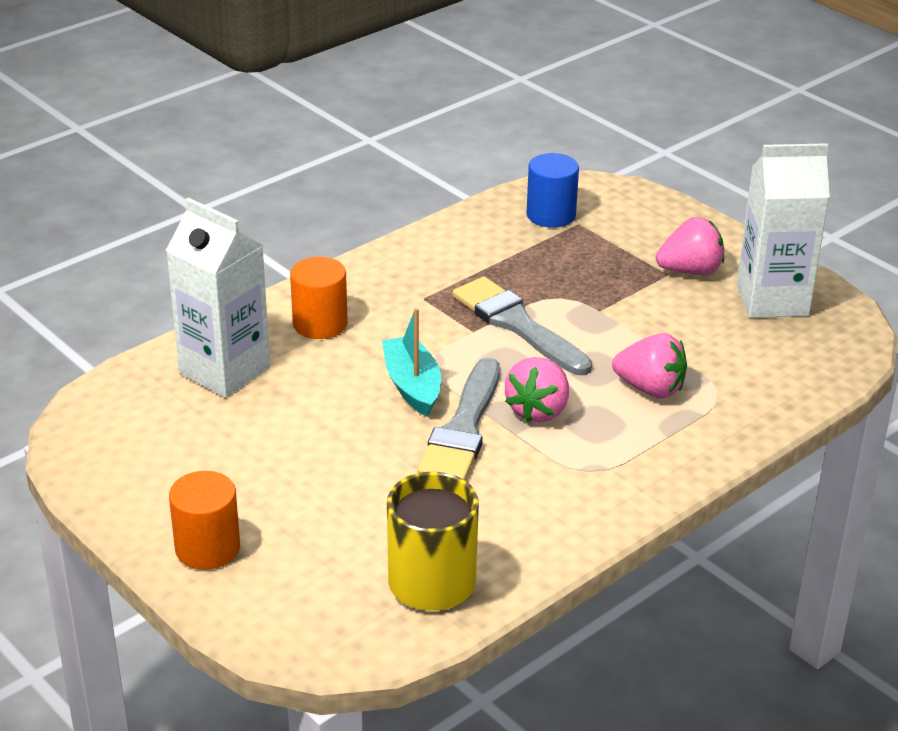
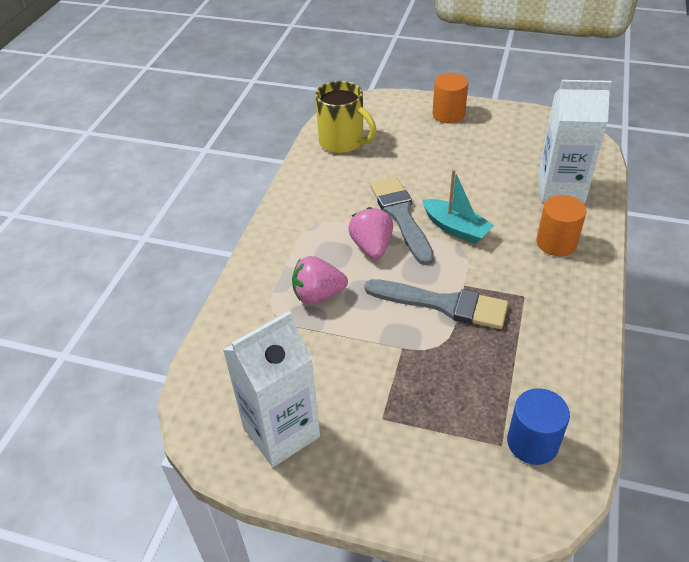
camera: 150 degrees right, 10 degrees up
pink strawberry [656,217,724,275] -> none

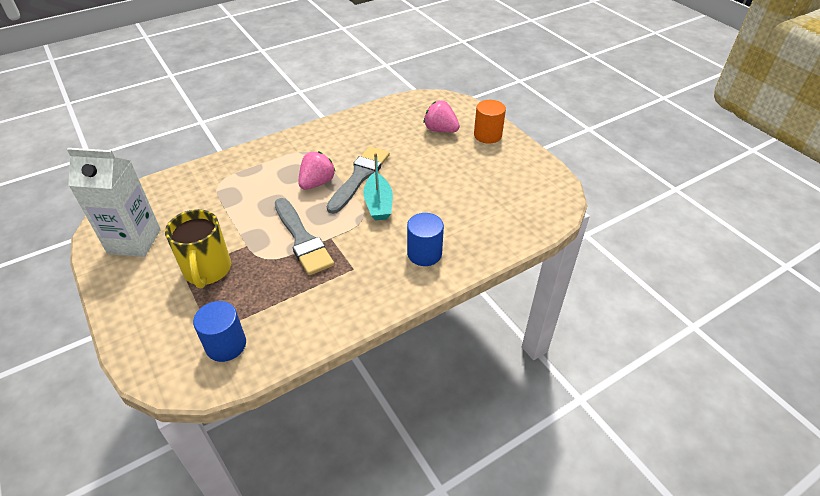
camera: 40 degrees right, 0 degrees up
pink strawberry [292,256,348,304] -> pink strawberry moved to [424,101,460,133]
yellow mug [315,81,376,153] -> yellow mug moved to [165,209,231,289]
orange cylinder [537,195,586,256] -> blue cylinder [407,213,444,266]
white carton [538,80,612,204] -> none

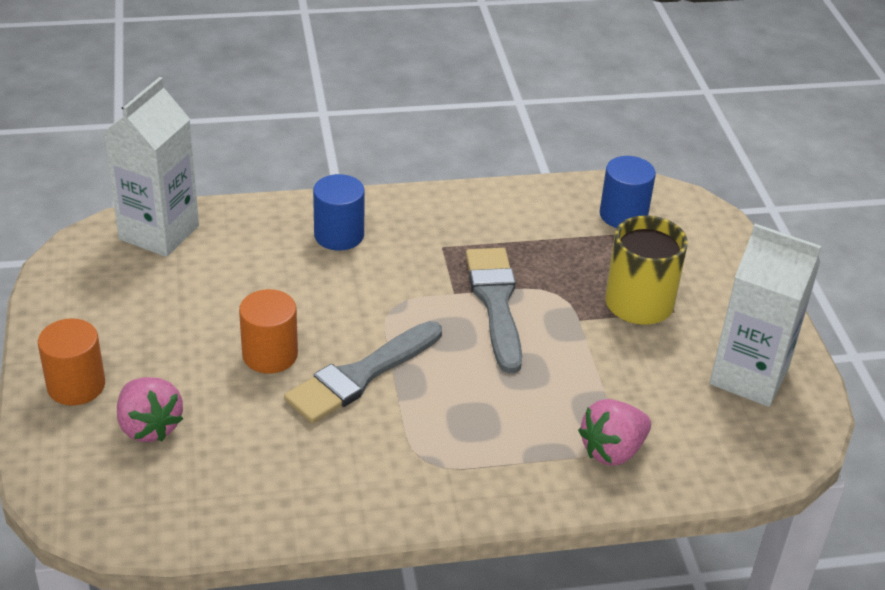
camera: 160 degrees left, 5 degrees down
pink strawberry [298,151,336,190] -> pink strawberry moved to [578,399,651,466]
turquoise boat [363,153,393,221] -> none
none -> white carton [103,77,199,257]
none -> orange cylinder [239,289,298,374]

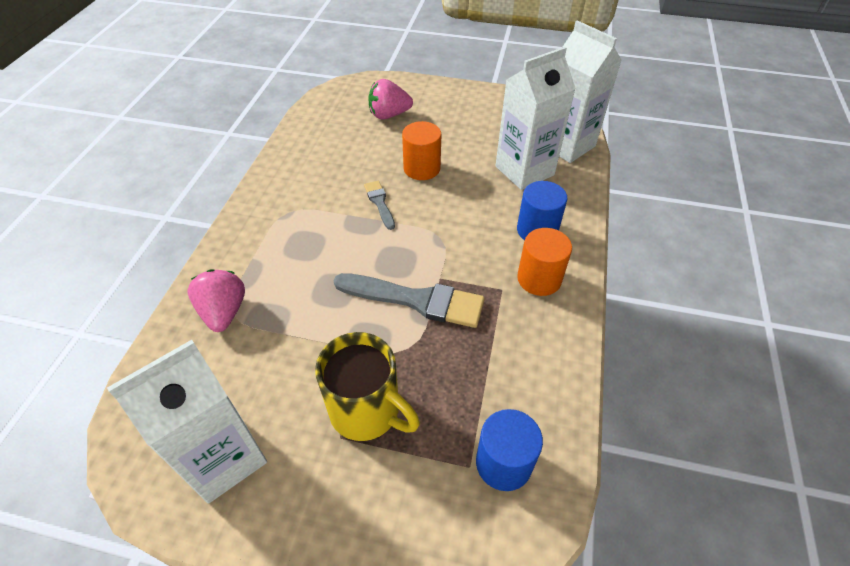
camera: 115 degrees right, 10 degrees up
orange cylinder [38,318,105,406] -> orange cylinder moved to [517,228,572,296]
grey brush [284,321,442,424] -> grey brush [364,181,395,230], size x0.52
none -> white carton [495,47,576,190]

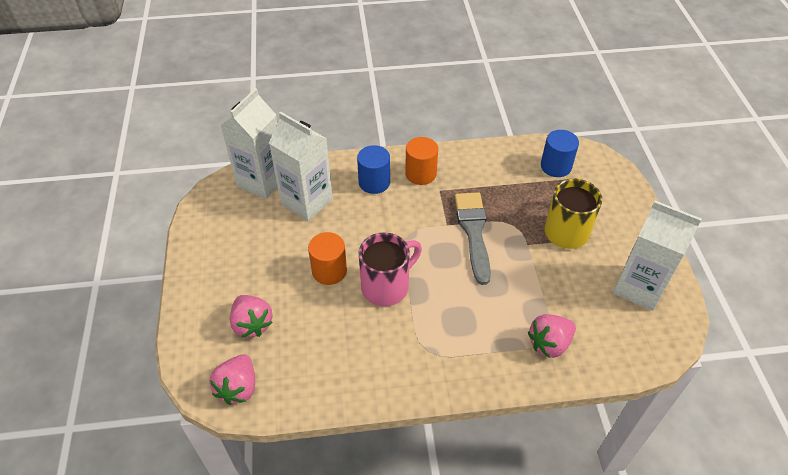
camera: 110 degrees left, 0 degrees up
grey brush [364,181,395,230] -> pink mug [358,232,422,306]
none -> pink strawberry [209,354,255,405]

